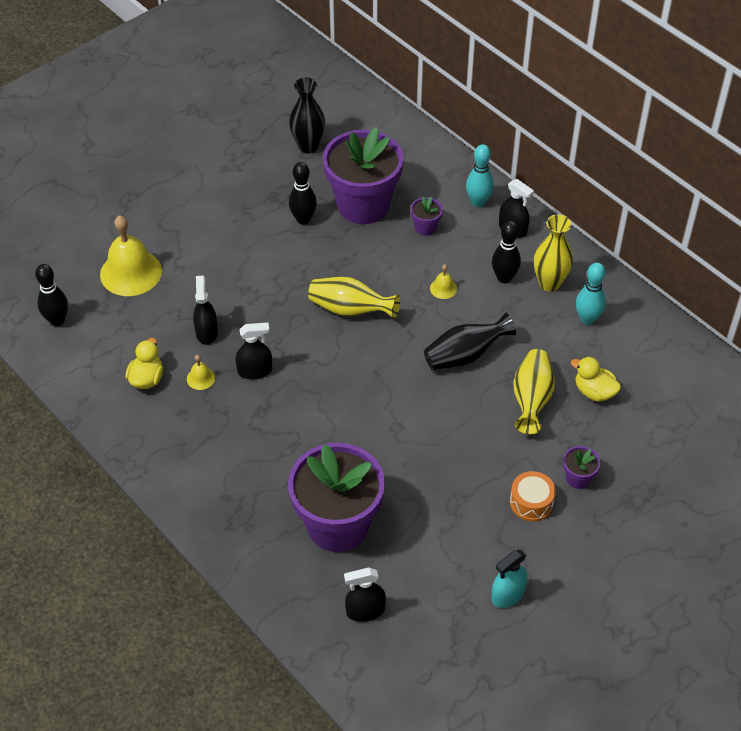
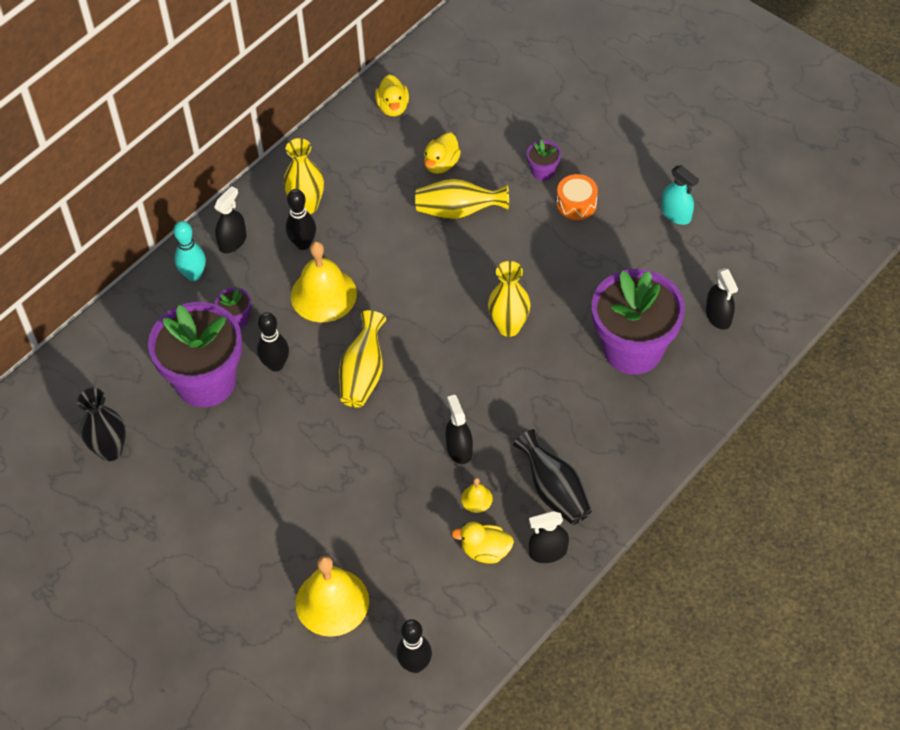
camera: 95 degrees left, 5 degrees up
black spray bottle [193,276,218,345] -> black spray bottle moved to [529,511,569,563]
black bowling pin [289,162,317,225] -> black bowling pin moved to [257,312,289,372]
black vase [424,313,516,370] -> black vase moved to [513,429,592,525]
yellow bell [430,264,457,299] -> yellow bell [291,241,357,322], size x2.28
turquoise bowling pin [576,262,606,325] -> none
none -> yellow duck [375,74,409,116]
none -> yellow vase [488,261,531,337]

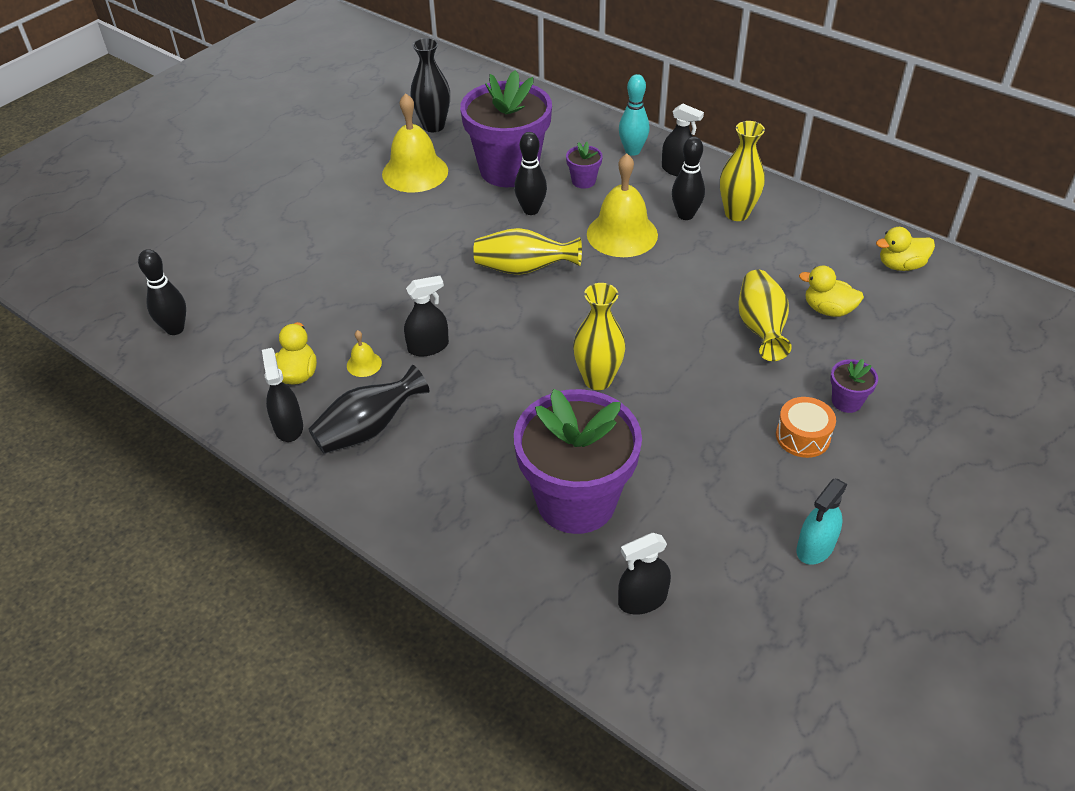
camera: 85 degrees right, 10 degrees down
yellow bell [295,556,369,637] -> yellow bell moved to [382,93,448,192]

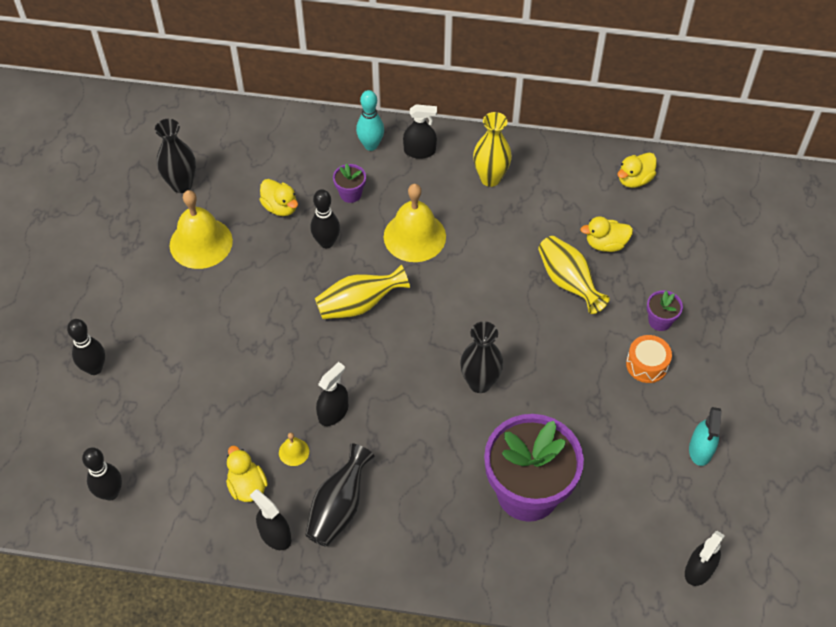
camera: 30 degrees left, 10 degrees up
purple flower pot [460,70,552,187] -> yellow duck [260,179,298,216]
yellow vase [573,283,626,390] -> black vase [460,321,503,393]
black spray bottle [618,533,671,615] -> black spray bottle moved to [685,531,725,586]
black bowling pin [672,136,705,220] -> black bowling pin moved to [67,319,105,375]

